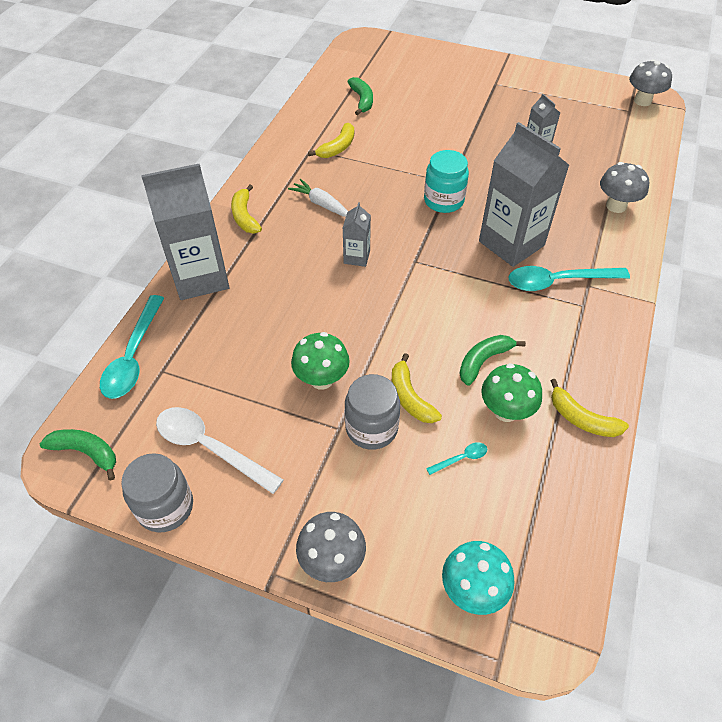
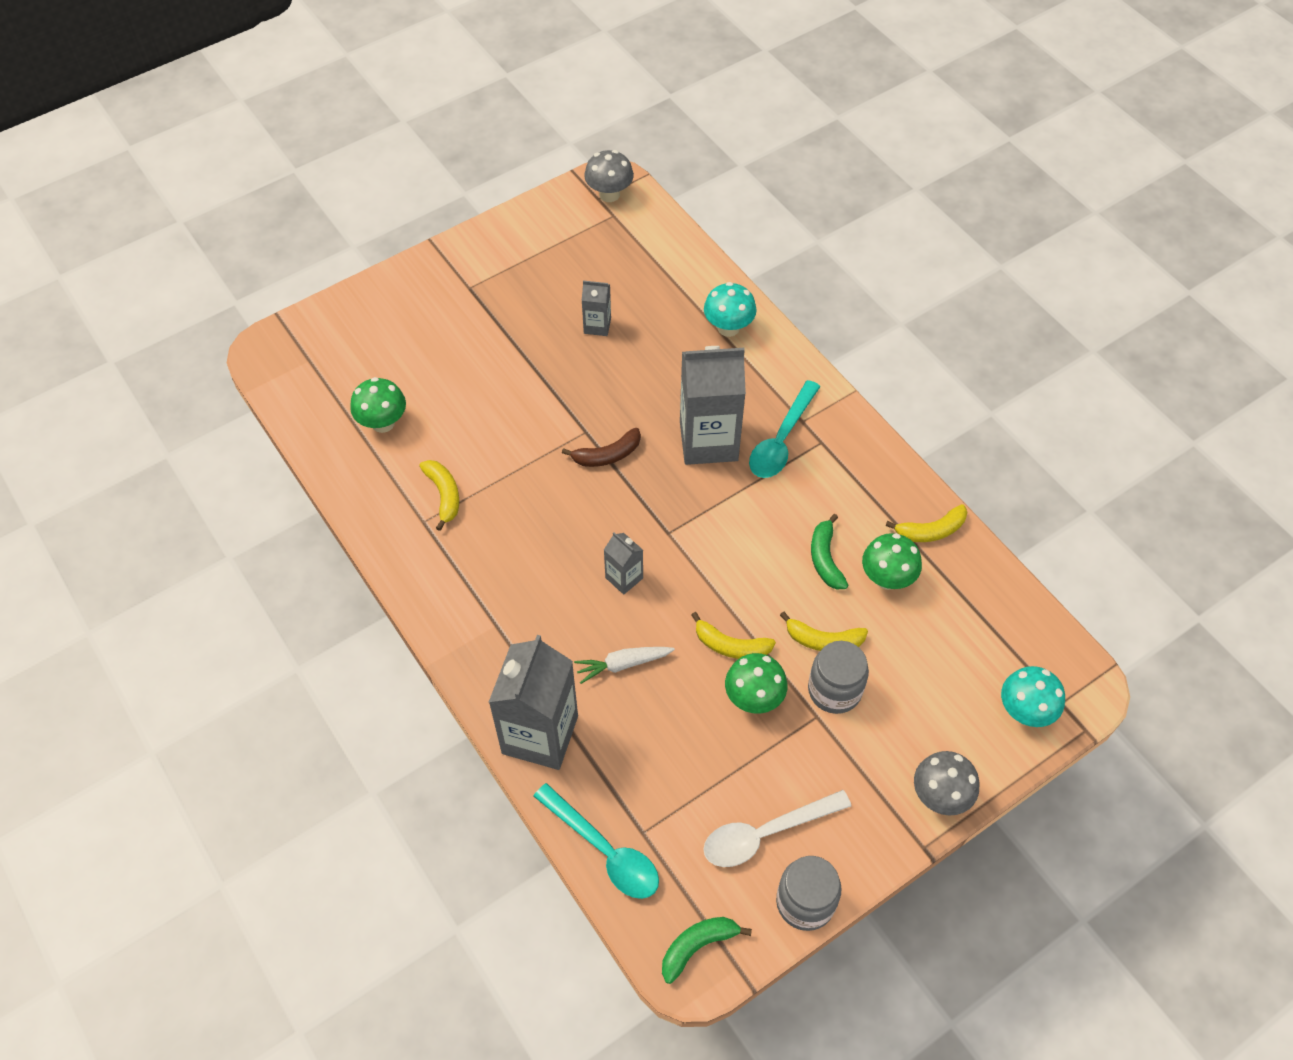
camera: 55 degrees left, 5 degrees up
yellow banana [231,185,262,233] -> yellow banana moved to [691,612,776,659]
white carrot [288,179,348,217] -> white carrot moved to [574,647,675,684]
green banana [348,77,373,115] -> green mushroom [350,377,406,433]
turquoise jar [424,150,469,213] -> brown banana [562,428,641,467]
turquoise spoon [426,442,487,475] -> none
grey mushroom [600,162,649,213] -> turquoise mushroom [704,282,757,337]

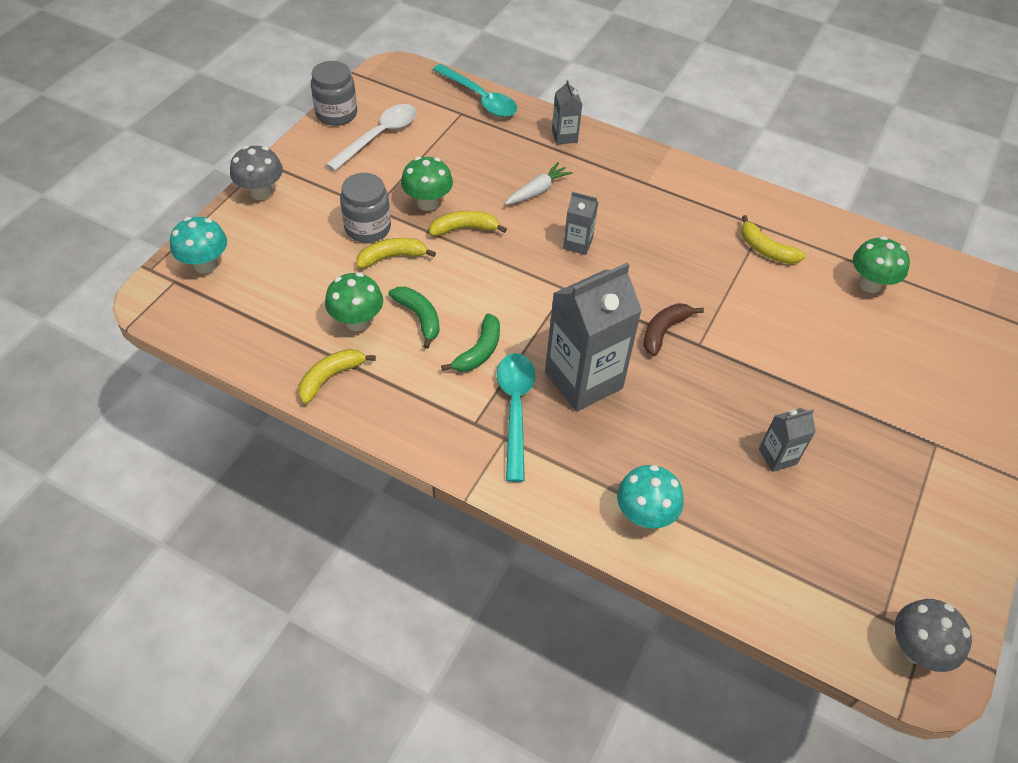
camera: 150 degrees right, 5 degrees down
grey carton [489,635,578,770] -> grey carton [552,80,583,145], size x0.48
turquoise spoon [533,783,659,899] -> turquoise spoon turned 150 degrees counterclockwise [433,64,517,117]
green banana [662,917,752,984] -> green banana moved to [441,313,500,372]

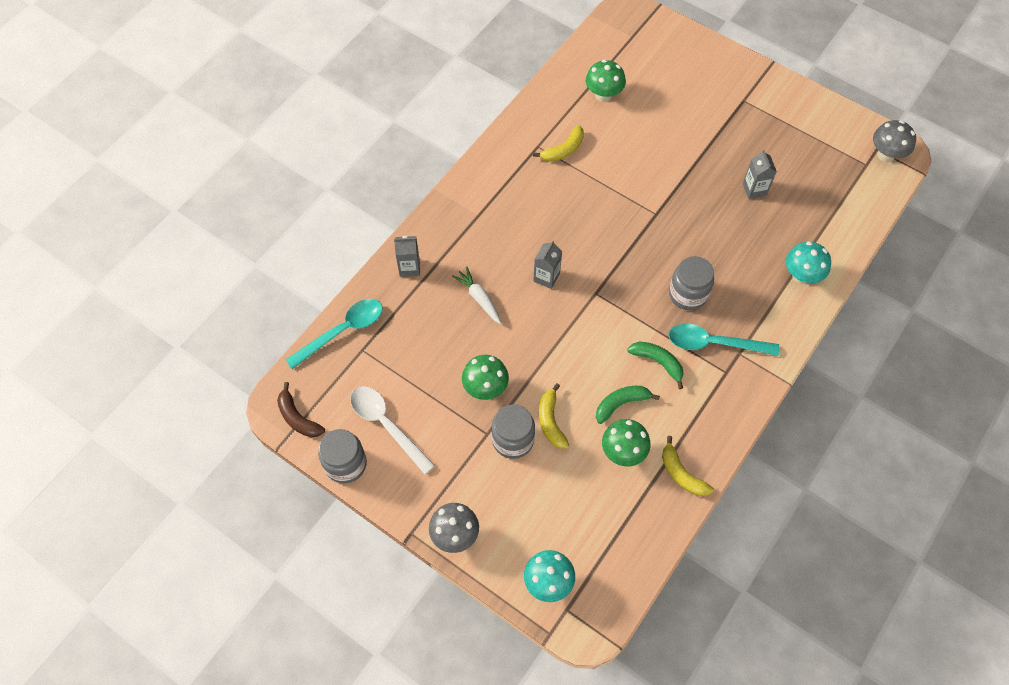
camera: 80 degrees left, 10 degrees up
yellow banana [429,211,507,236] -> none
grey carton [545,263,642,412] -> grey jar [669,256,714,310]
brown banana [643,303,704,356] -> brown banana moved to [277,382,325,437]

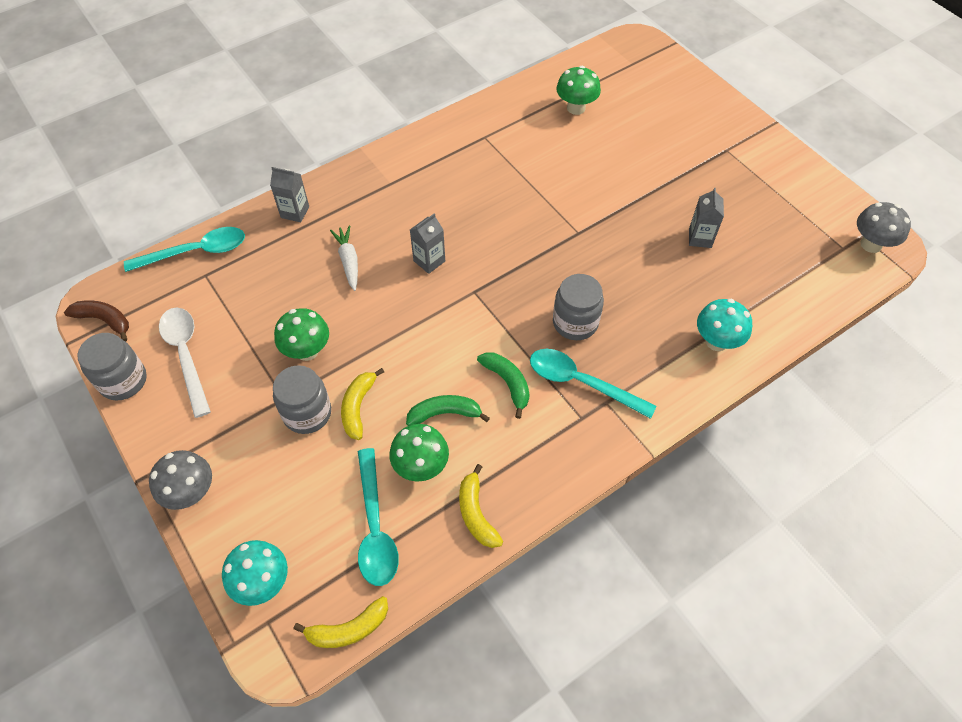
camera: 20 degrees right, 5 degrees down
brown banana [277,382,325,437] -> brown banana turned 135 degrees clockwise [64,300,129,342]
yellow banana [533,125,584,162] -> yellow banana moved to [293,596,388,648]
none -> turquoise spoon [358,448,399,586]

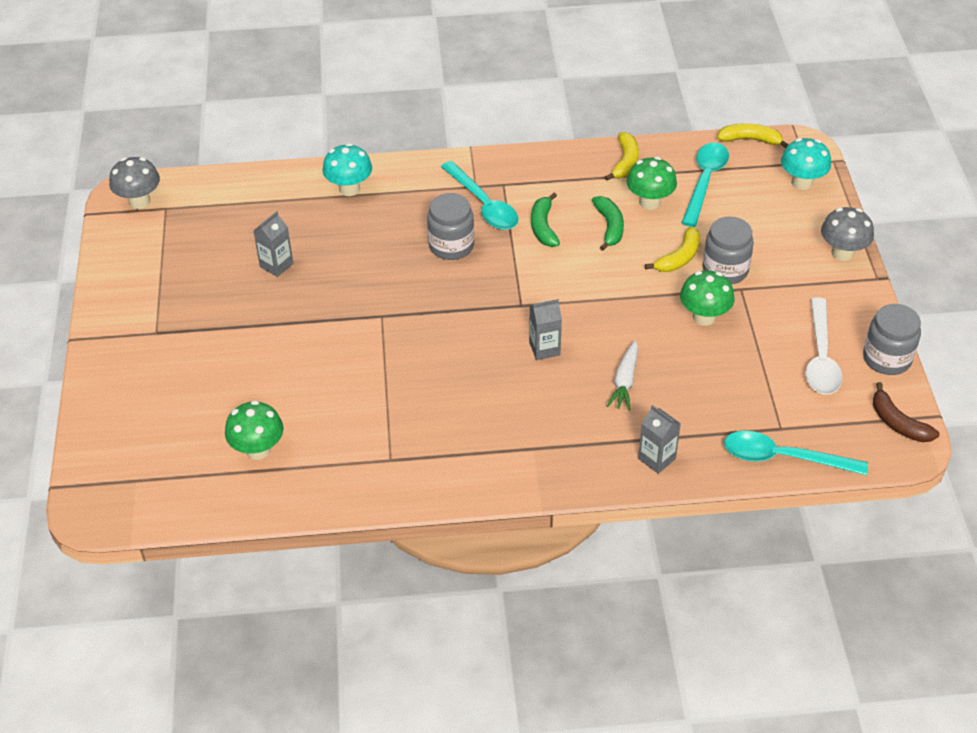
camera: 150 degrees left, 10 degrees down
green banana [406,395,490,426] -> green banana turned 120 degrees counterclockwise [592,196,624,251]

